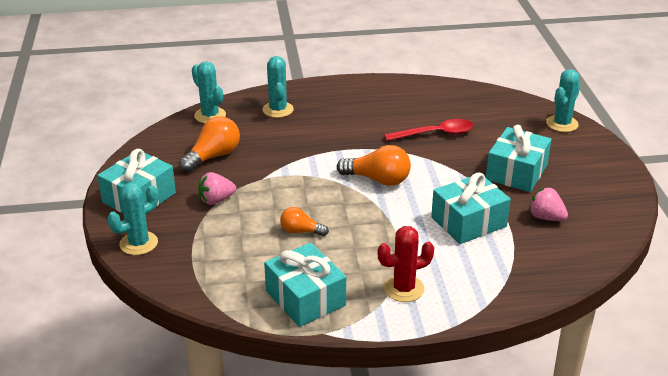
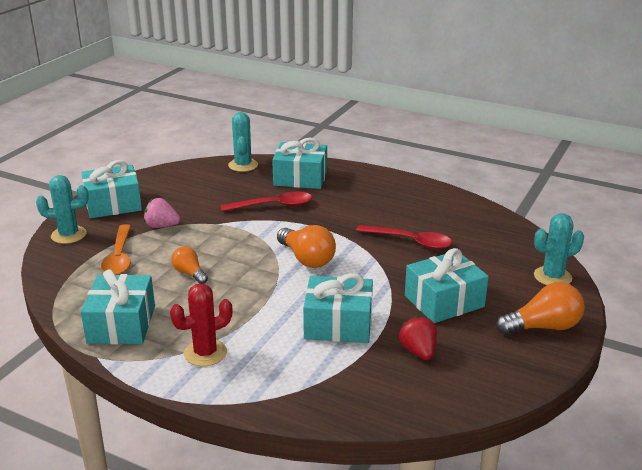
camera: 35 degrees right, 5 degrees down
orange light bulb [179,116,240,172] -> orange light bulb moved to [496,282,585,335]
turquoise cactus [263,56,294,118] -> turquoise gift [272,138,327,189]
red cactus [378,226,434,302] -> red cactus turned 45 degrees counterclockwise [170,284,233,367]
pink strawberry [529,187,568,221] -> red strawberry [399,316,437,360]
none -> orange spoon [101,224,131,275]
none -> red spoon [221,192,312,212]

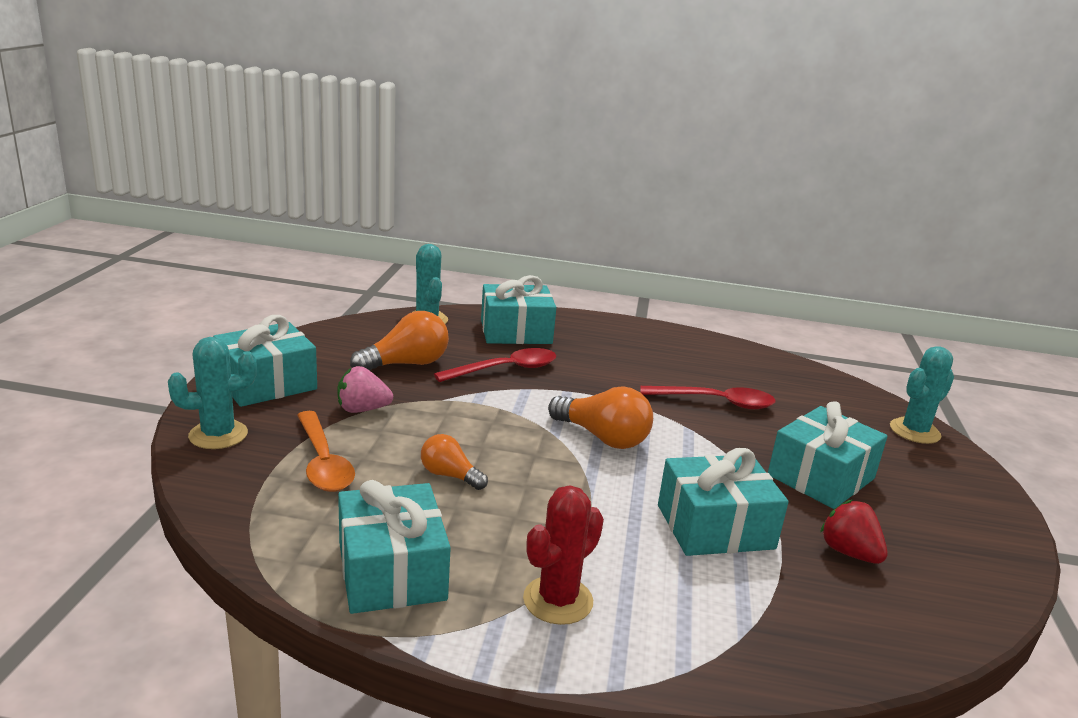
camera: 20 degrees left, 5 degrees down
orange light bulb [496,282,585,335] -> orange light bulb moved to [350,311,449,371]

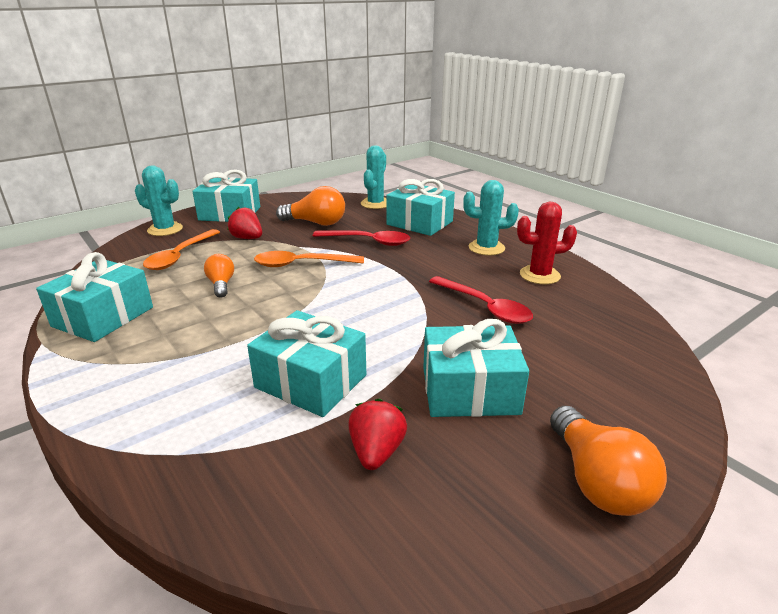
camera: 45 degrees right, 5 degrees up
pink strawberry [337,366,393,413] -> red strawberry [228,207,262,239]
red cactus [523,485,604,625] -> red cactus moved to [517,202,577,284]
orange light bulb [548,387,653,449] -> orange light bulb moved to [550,406,667,516]
turquoise cactus [890,346,954,444] -> turquoise cactus moved to [463,180,519,255]
none -> orange spoon [254,251,364,267]

